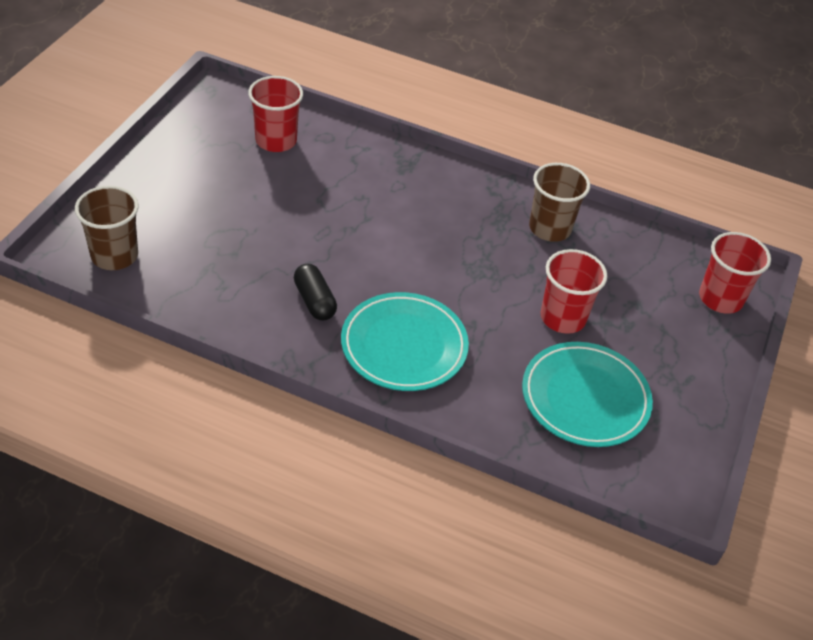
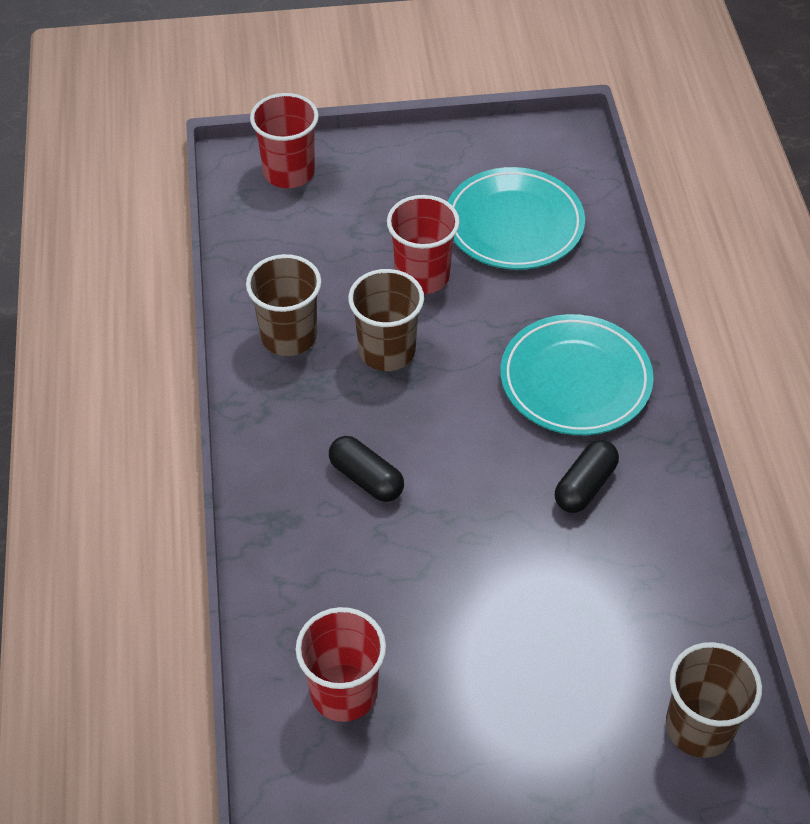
camera: 115 degrees left, 5 degrees up
none -> black capsule [329,436,404,502]
none -> brown cup [348,269,424,371]

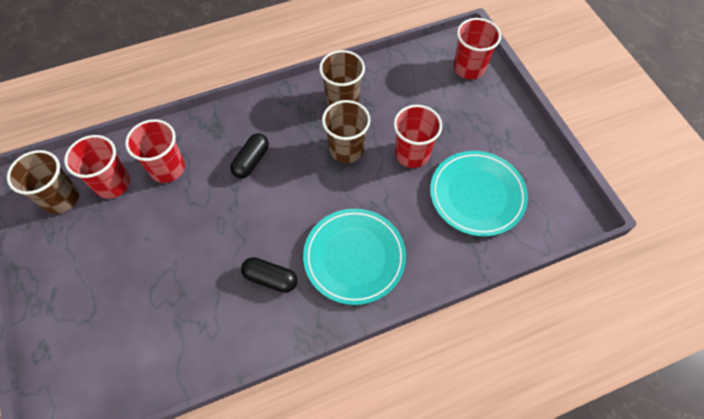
camera: 75 degrees right, 10 degrees up
brown cup [666,642,762,758] -> brown cup moved to [7,150,79,214]
none -> red cup [125,119,185,183]

